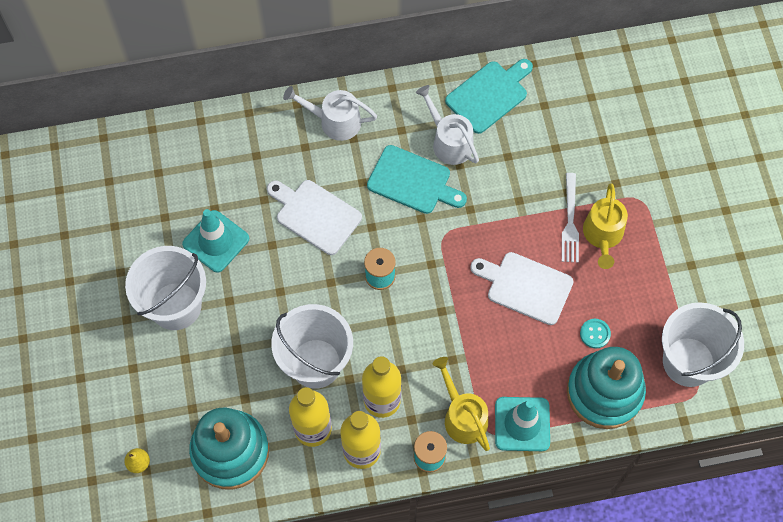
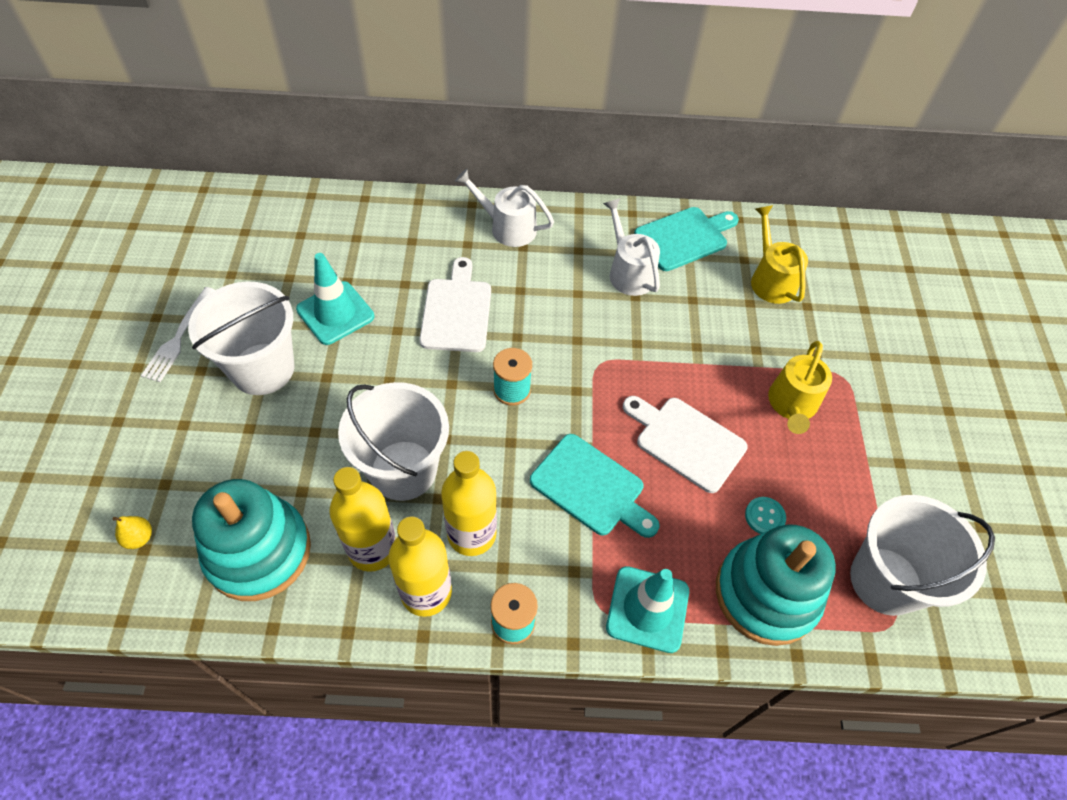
camera: 10 degrees right, 10 degrees down
white cutting board [267,180,362,255] -> white cutting board turned 45 degrees clockwise [419,257,491,352]
turquoise cutting board [367,145,467,214] -> turquoise cutting board moved to [530,434,659,538]
yellow watering can [432,357,490,451] -> yellow watering can moved to [751,205,808,304]
white fork [562,173,579,263] -> white fork moved to [141,287,215,382]

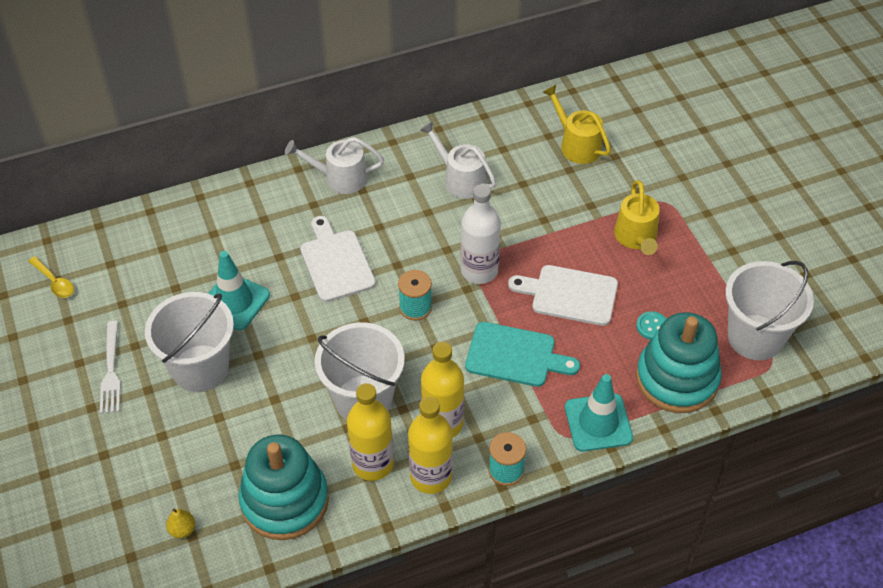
camera: 20 degrees left, 5 degrees down
turquoise cutting board [634,207,739,271] -> none
none -> yellow spoon [28,256,74,298]
none -> white bottle [460,184,501,284]

